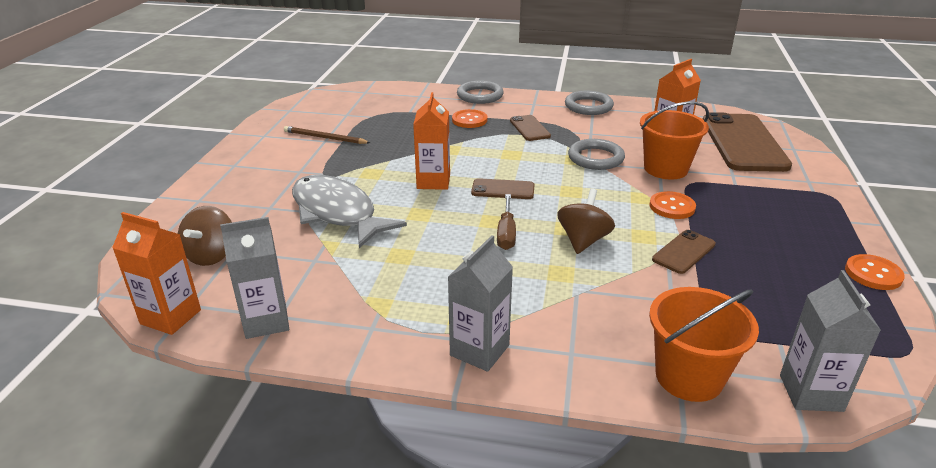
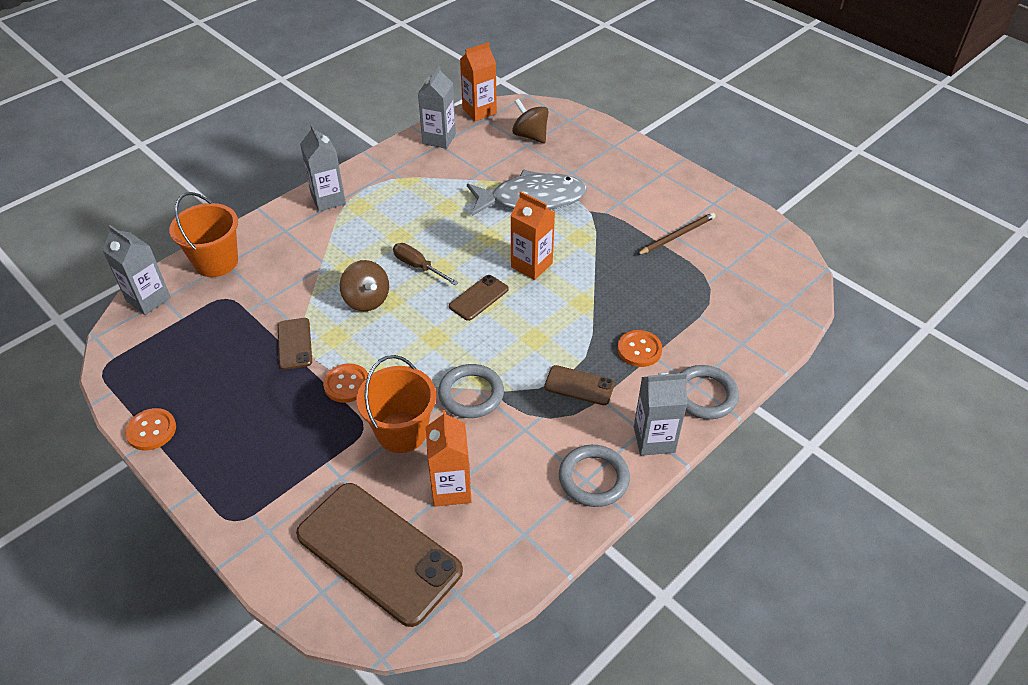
camera: 125 degrees right, 15 degrees up
none -> grey carton [634,372,687,456]

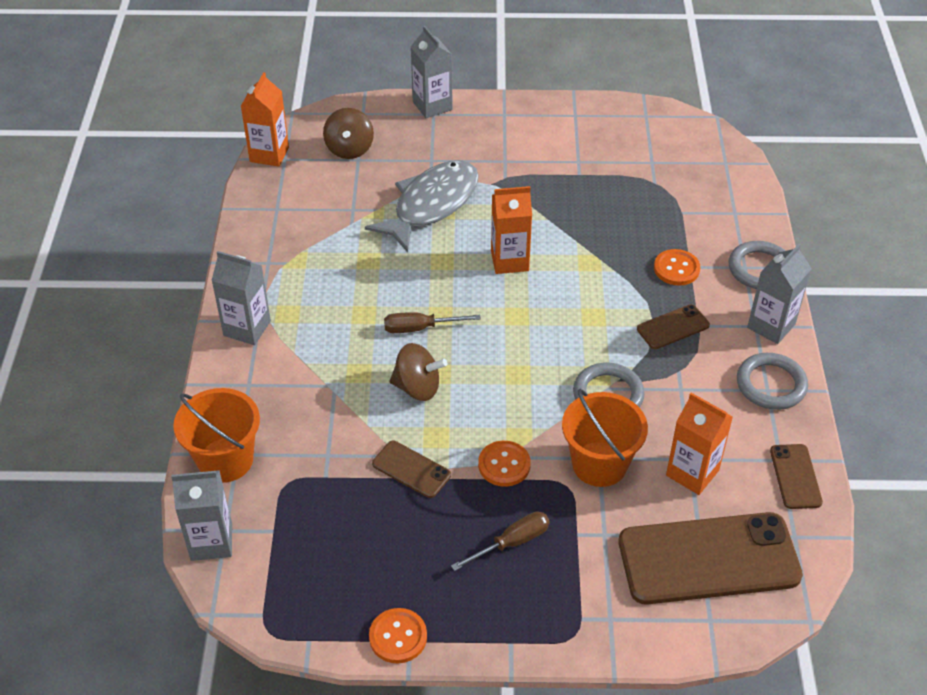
camera: 45 degrees left, 0 degrees up
grey carton [418,66,456,149] -> grey carton moved to [411,26,452,118]
brown phone [449,275,509,321] -> brown phone moved to [770,444,823,509]
brown spinning top [512,99,549,143] -> brown spinning top turned 90 degrees counterclockwise [323,108,374,159]
brown pencil [637,212,716,255] -> none
none -> brown screwdriver [451,511,550,571]

